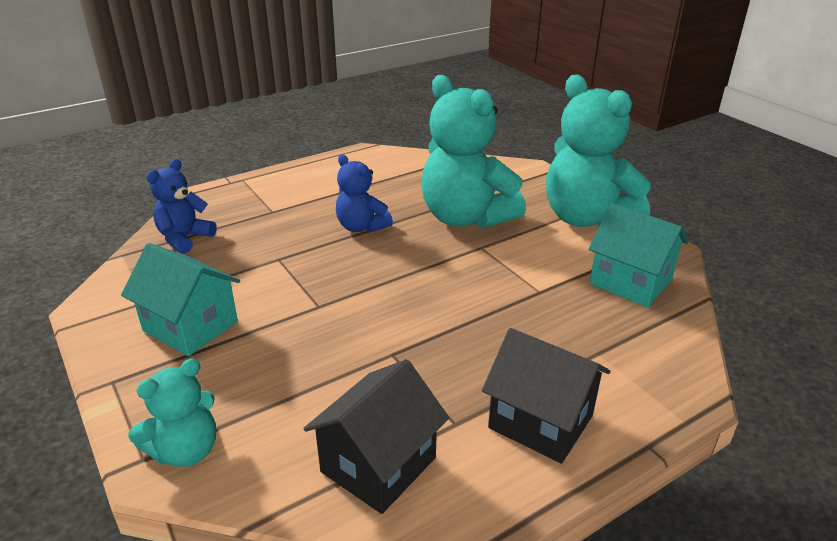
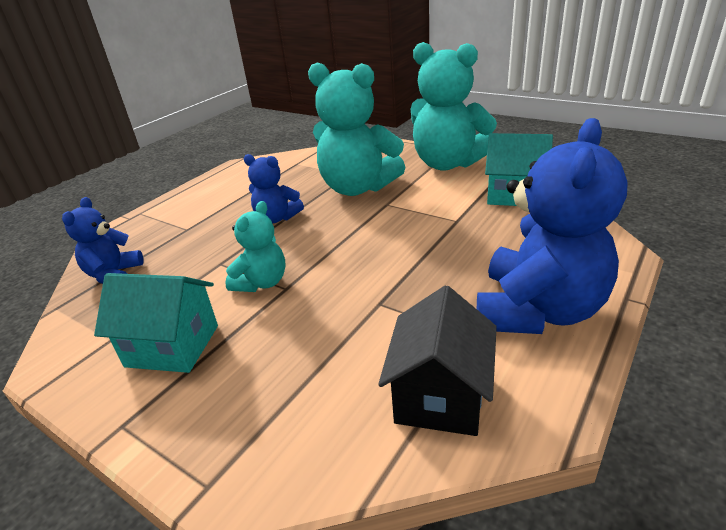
camera: 20 degrees left, 0 degrees up
turquoise teddy bear [128,358,216,467] -> turquoise teddy bear moved to [225,201,286,292]
black house [482,328,610,464] -> blue teddy bear [477,118,628,334]

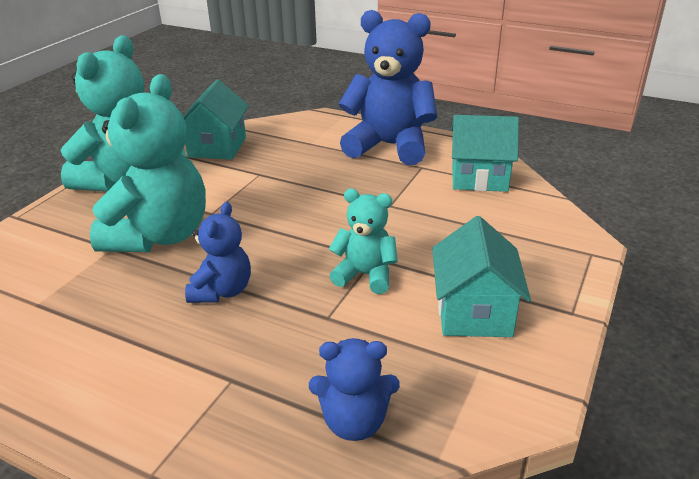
camera: 100 degrees left, 0 degrees up
black house [378,286,497,436] -> turquoise house [451,115,519,192]

